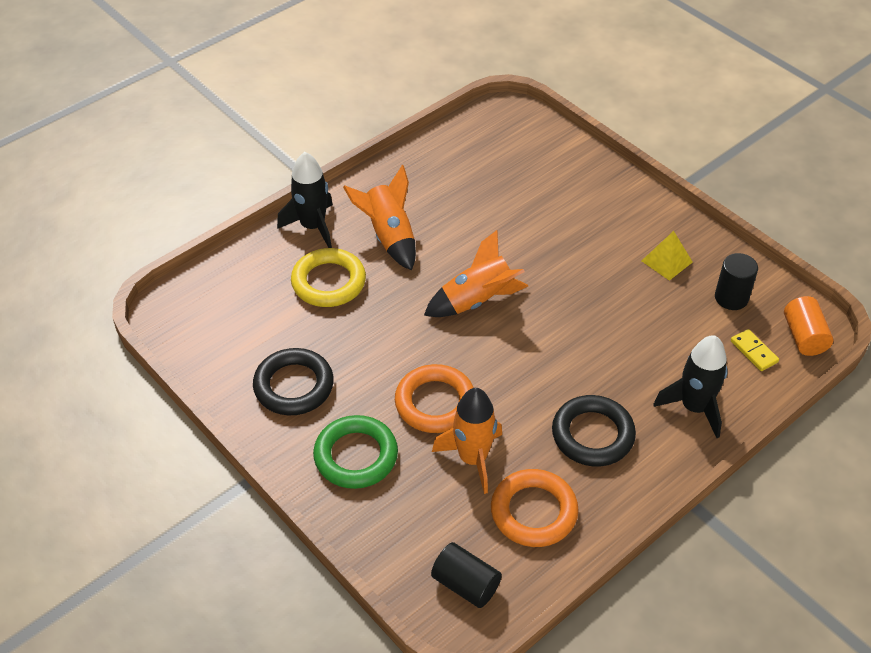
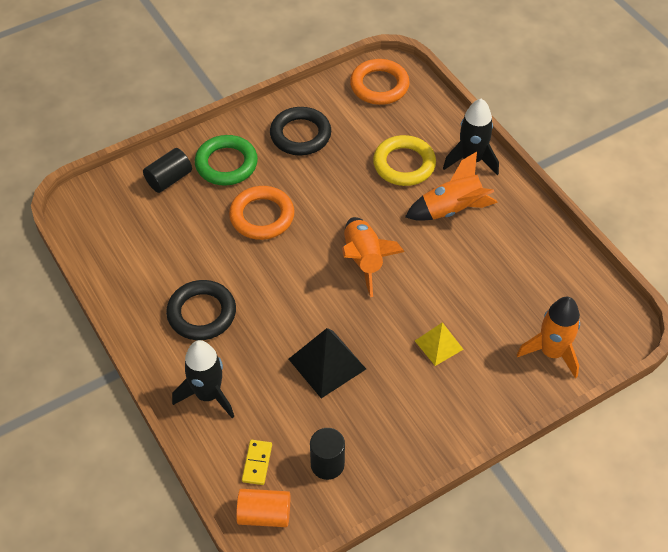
camera: 100 degrees right, 5 degrees up
black cylinder [431,542,502,608] -> black cylinder moved to [143,148,192,193]
orange rocket [432,388,502,494] -> orange rocket moved to [517,297,580,378]
orange ring [491,469,579,547] -> orange ring moved to [350,59,410,105]
yellow pyramid [642,231,693,281] -> yellow pyramid moved to [415,322,464,366]
yellow domino [731,329,779,371] -> yellow domino turned 60 degrees counterclockwise [242,440,272,485]
none -> black pyramid [289,328,366,398]

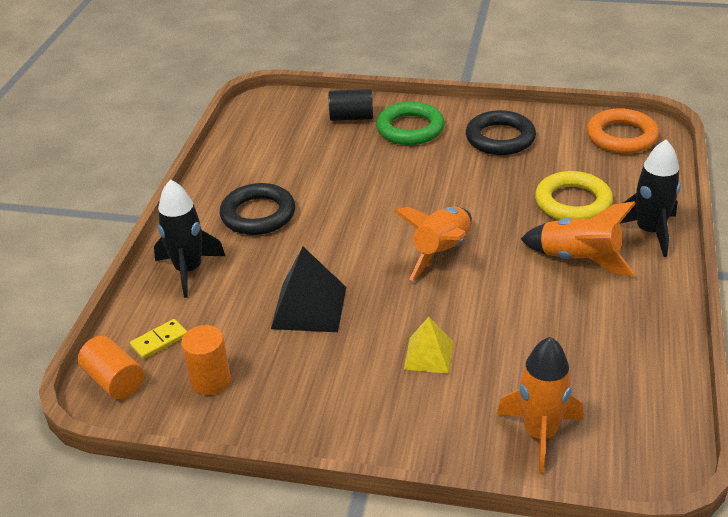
camera: 45 degrees right, 15 degrees down
orange ring [229,186,294,240] -> none
black cylinder [310,428,345,480] -> orange cylinder [181,325,231,395]

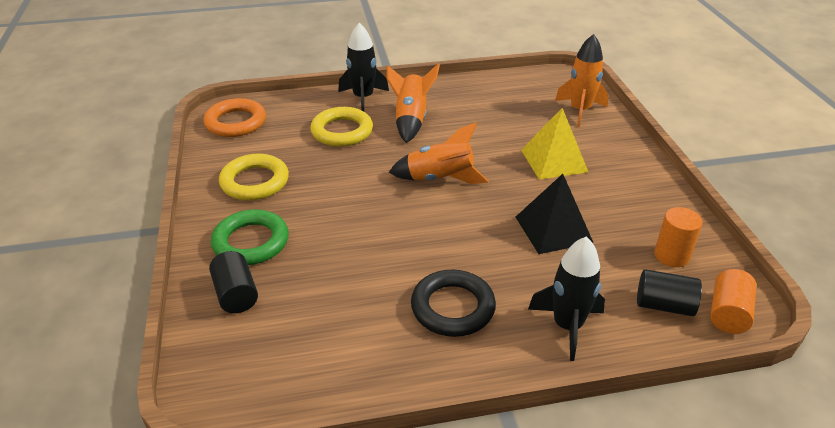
camera: 115 degrees left, 0 degrees up
yellow domino [130,319,187,359] -> black cylinder [637,269,702,316]
yellow pyramid [404,317,453,374] -> yellow pyramid [521,108,588,179], size x1.58
black ring [466,110,536,155] -> yellow ring [219,154,289,201]

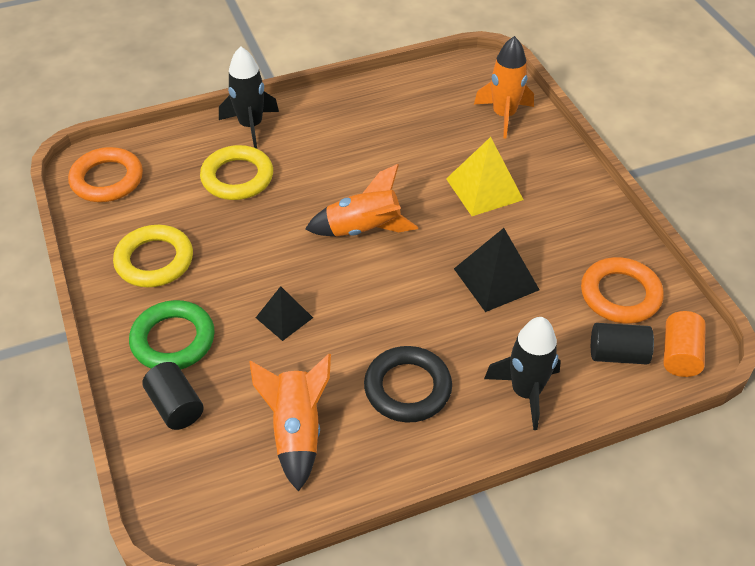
camera: 10 degrees left, 10 degrees up
orange rocket [386,64,440,143] -> orange rocket moved to [249,354,331,492]
orange cylinder [654,207,703,267] -> orange ring [581,257,664,324]
none -> black pyramid [256,286,313,341]

